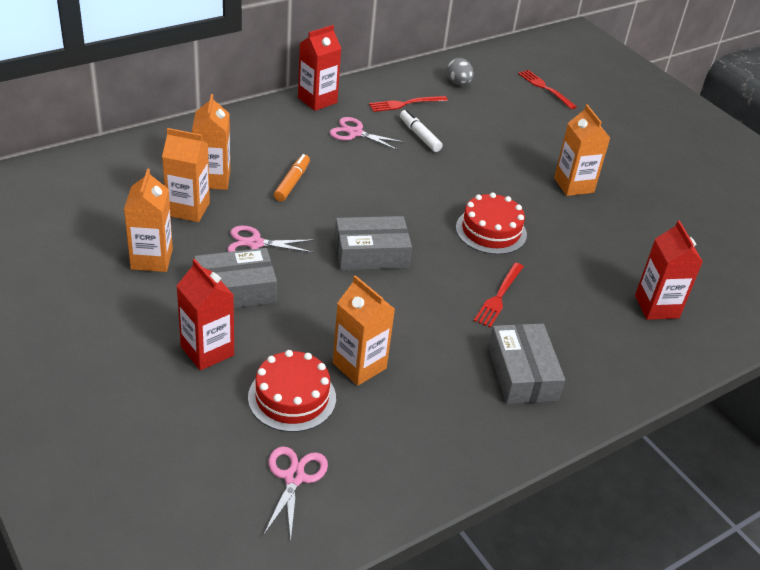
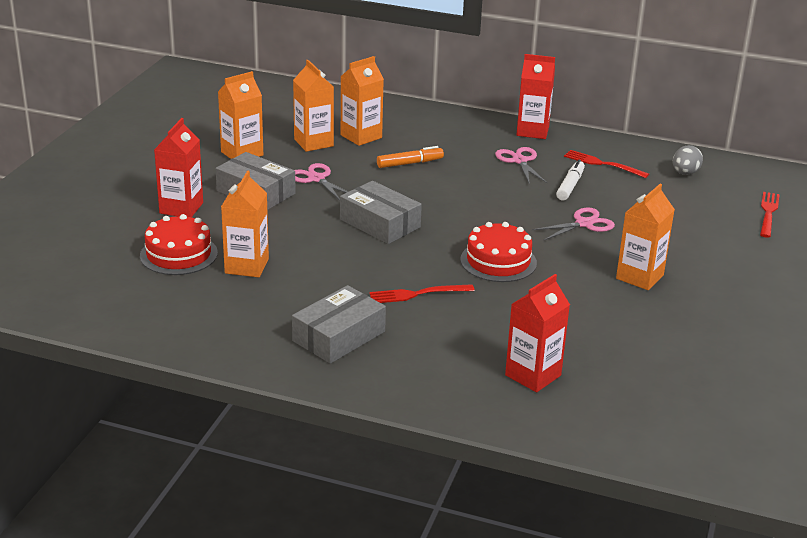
camera: 55 degrees right, 10 degrees down
pink scissors [263,446,328,541] -> pink scissors moved to [532,207,615,241]

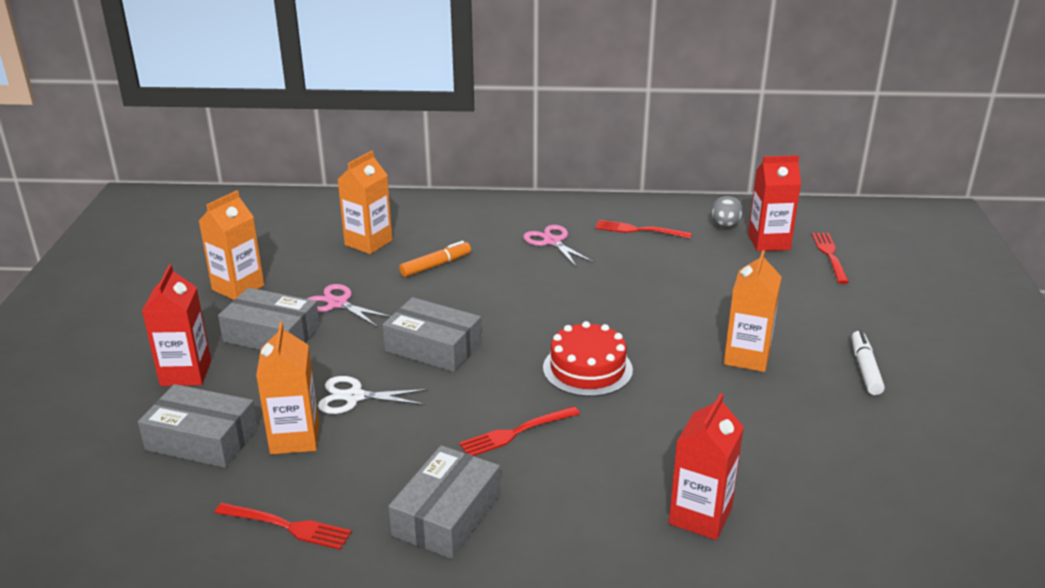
camera: 15 degrees left, 0 degrees up
red cake [140,214,218,275] -> grey box [138,384,258,468]
orange carton [293,60,334,152] -> none
red carton [517,54,555,139] -> red carton moved to [748,155,801,251]
pink scissors [532,207,615,241] -> none
white marker [556,160,585,200] -> white marker moved to [852,330,885,395]
none -> red fork [215,503,352,550]
none -> white scissors [318,376,428,414]

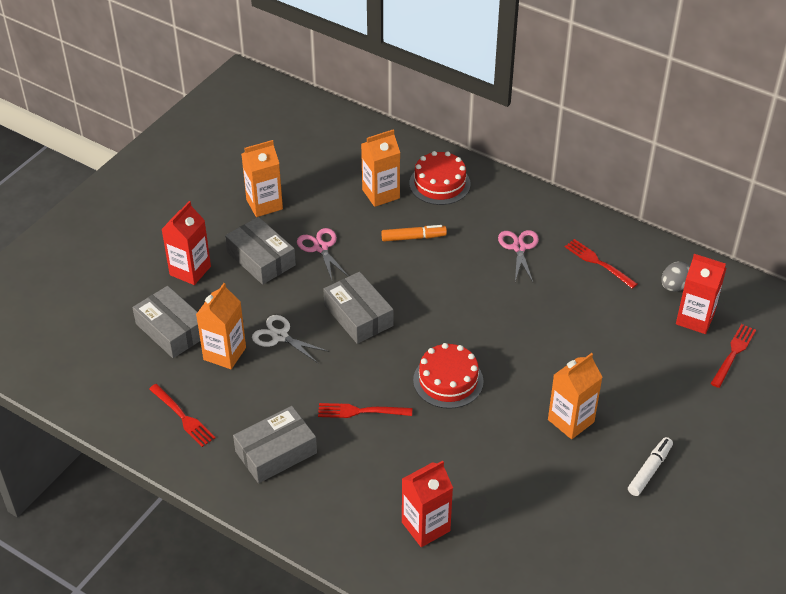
camera: 30 degrees right, 15 degrees up
none -> red cake [409,151,471,205]

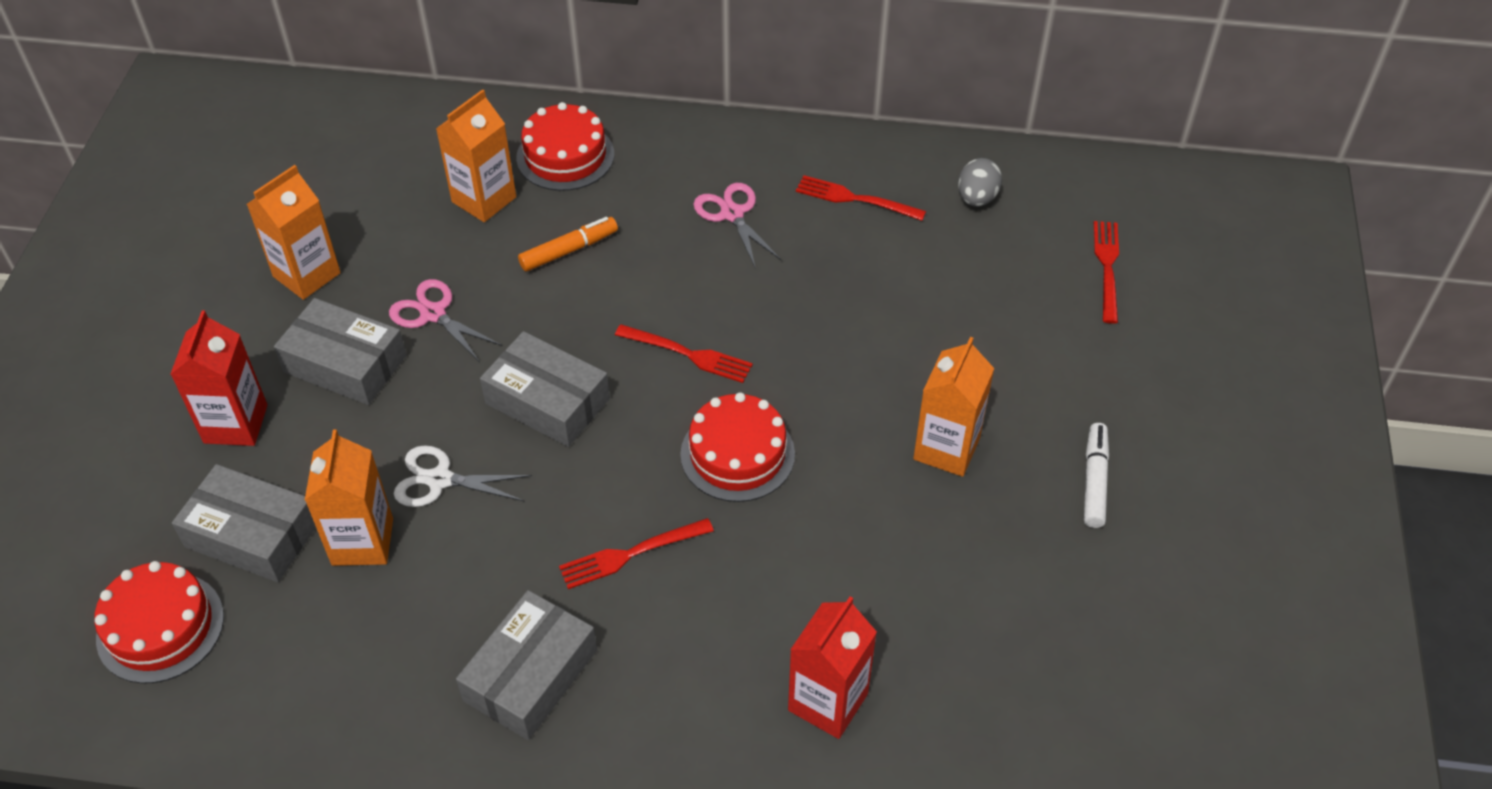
camera: 25 degrees left, 5 degrees up
red fork [149,384,215,447] -> red fork moved to [615,324,753,383]
red carton [676,254,726,334] -> none
none -> red cake [94,561,224,684]

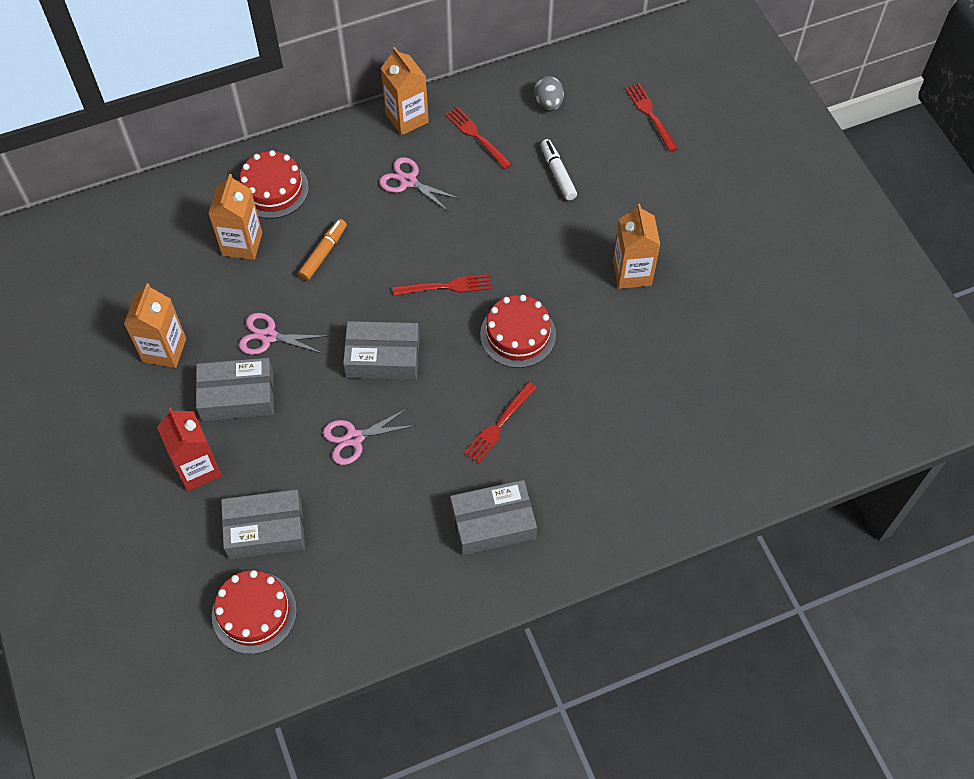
camera: 30 degrees left, 10 degrees up
orange carton [305,429,393,566] -> orange carton moved to [381,47,429,135]
white scissors [394,445,532,507] -> pink scissors [323,408,416,465]
grey box [456,590,597,740] -> grey box turned 75 degrees clockwise [450,480,537,555]
red carton [788,596,877,739] -> none
red fork [796,175,926,221] -> red fork turned 60 degrees clockwise [445,107,512,169]
white marker [1084,423,1109,528] -> white marker moved to [541,139,577,200]

